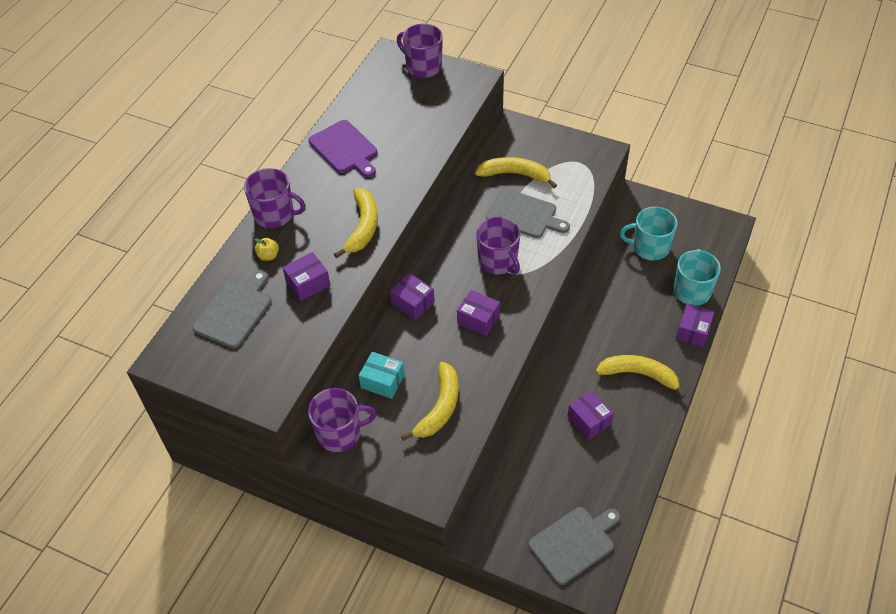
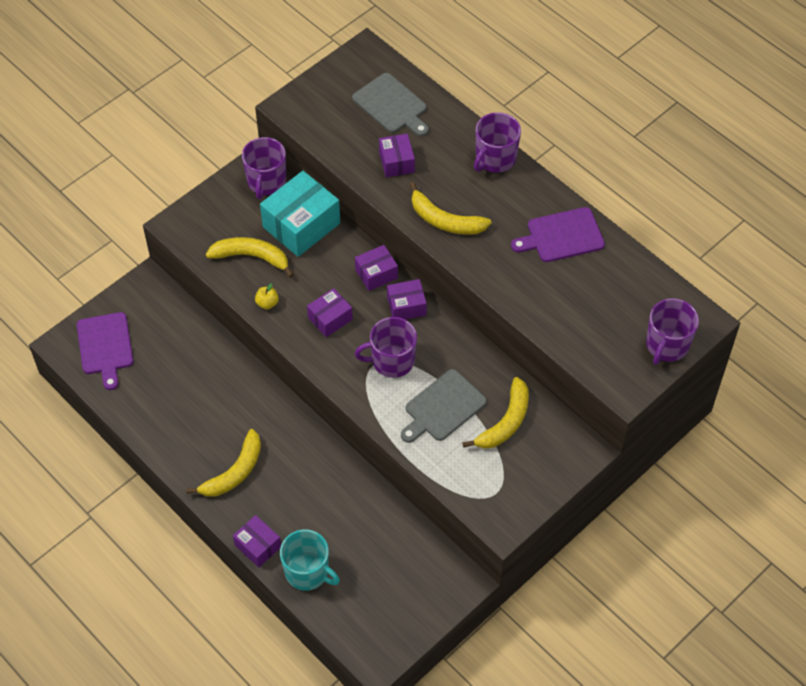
camera: 110 degrees right, 5 degrees up
yellow apple [255,238,279,261] -> yellow apple moved to [255,283,279,309]
turquoise box [359,352,405,399] -> turquoise box [260,171,340,257], size x1.80
purple mug [397,24,443,78] -> purple mug turned 150 degrees clockwise [646,298,699,365]
yellow banana [401,362,458,441] -> yellow banana turned 150 degrees clockwise [206,237,294,278]
grey cutting board [528,507,620,585] -> purple cutting board [77,312,133,390]
purple box [568,390,614,440] -> purple box moved to [387,279,427,320]
turquoise mug [620,207,678,260] -> none

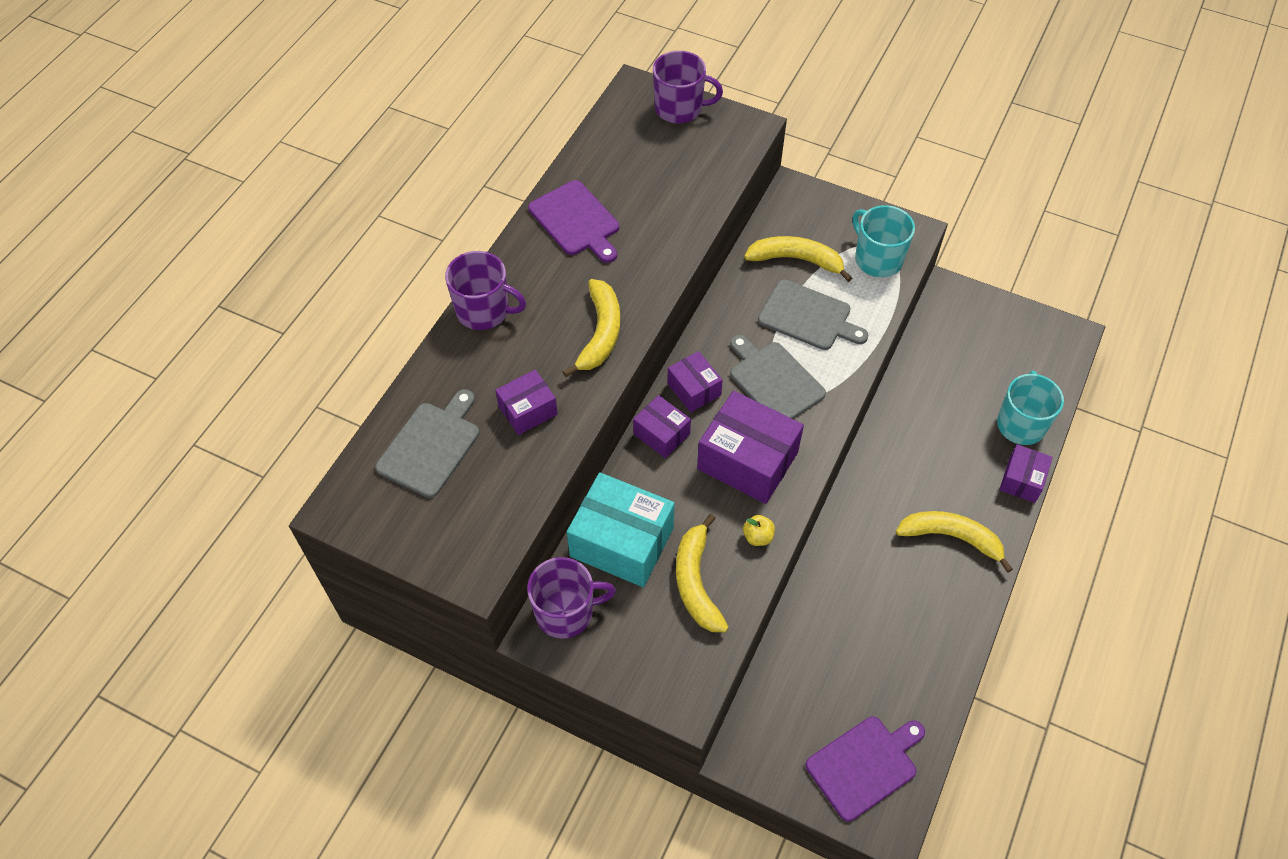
camera: 110 degrees left, 0 degrees up
purple box [307,288,353,337] -> purple box [697,391,804,504], size x1.80
purple mug [355,317,417,378] -> grey cutting board [730,335,826,419]
none -> turquoise mug [853,205,915,277]

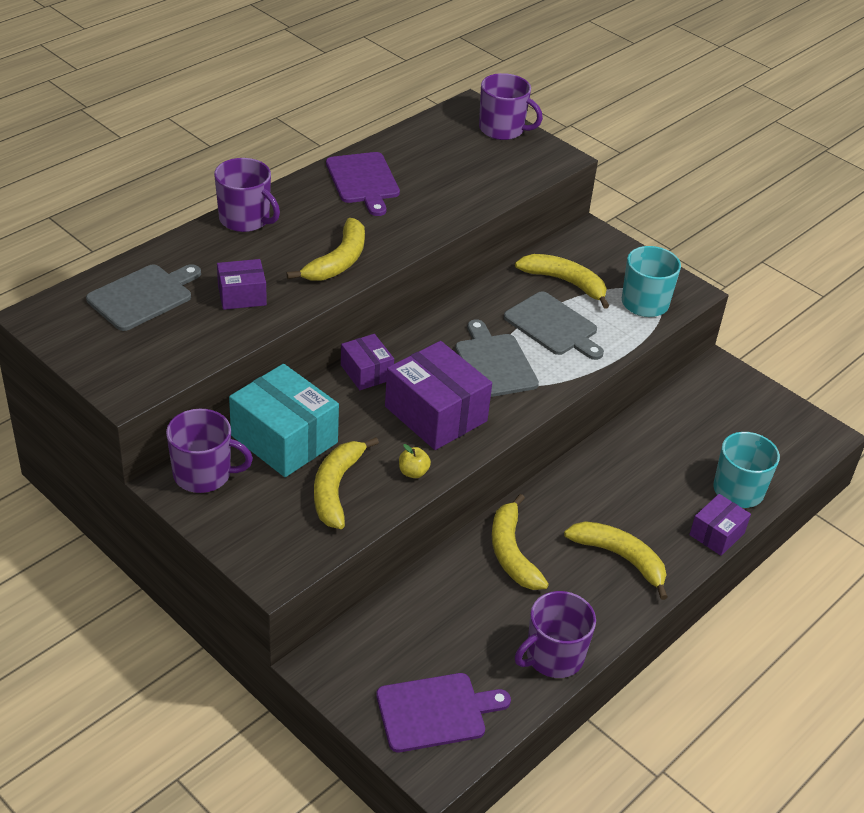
camera: 15 degrees right, 15 degrees down
purple box [667,351,723,412] -> none
none -> yellow banana [492,494,549,590]
none -> purple mug [515,591,596,678]

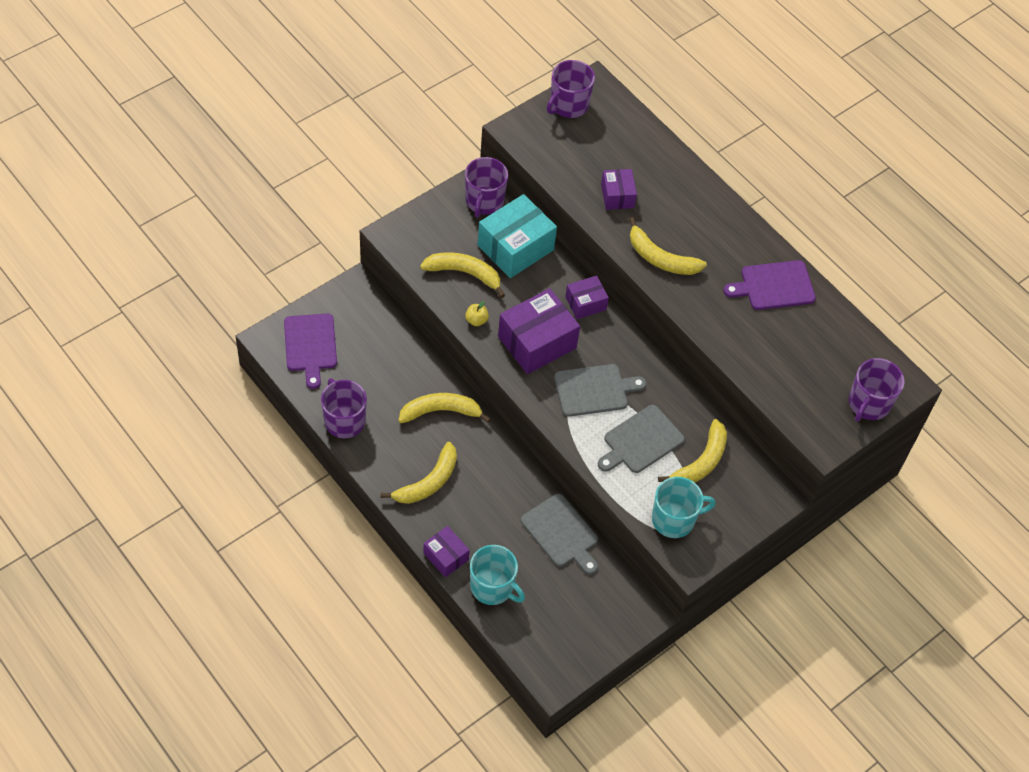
camera: 95 degrees right, 15 degrees up
grey cutting board [86,264,201,331] -> grey cutting board moved to [521,493,598,574]
purple mug [214,158,280,232] -> purple mug moved to [547,60,595,118]

